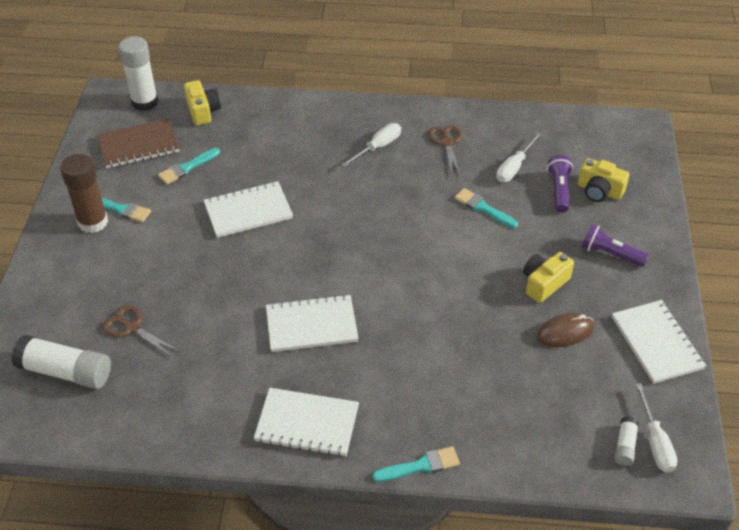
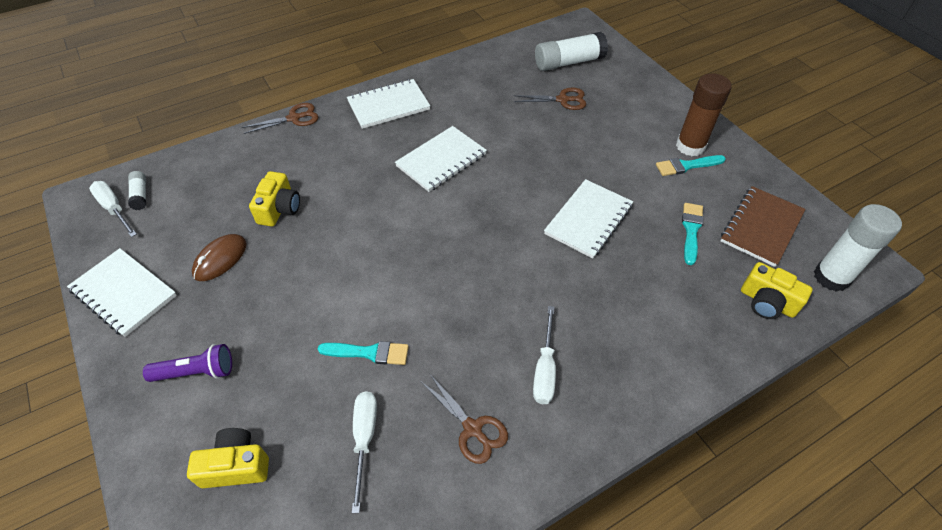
camera: 145 degrees right, 5 degrees up
turquoise brush [372,446,460,482] -> brown scissors [242,103,319,134]
yellow camera [523,252,574,303] -> yellow camera moved to [249,171,300,226]
purple flashlight [547,155,573,213] -> none

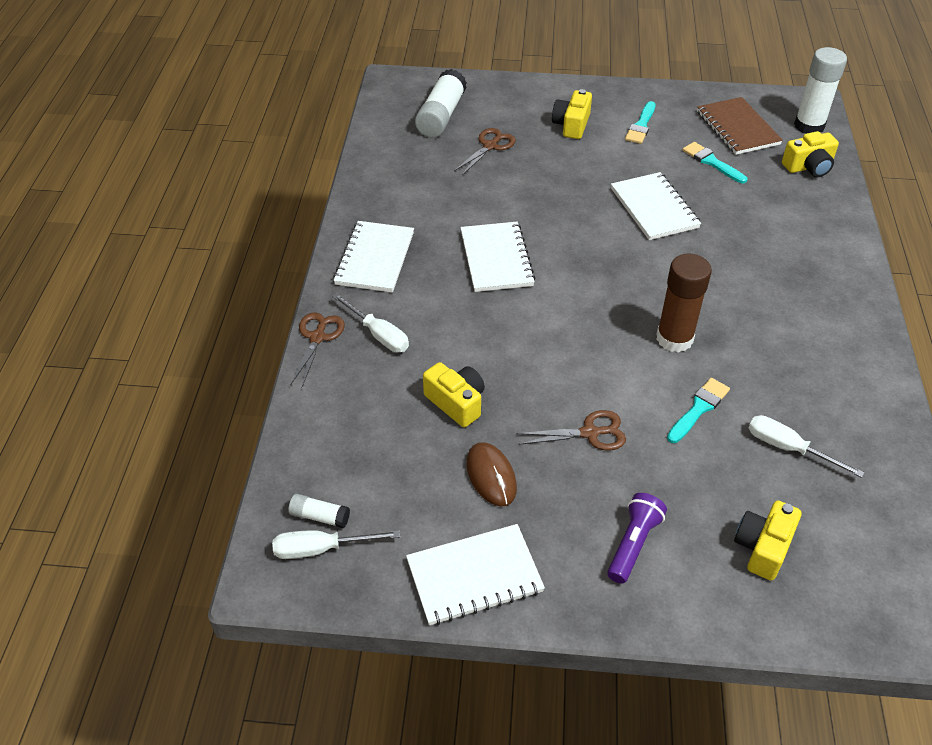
camera: 55 degrees left, 5 degrees down
brown scissors [421,374,508,464] -> brown scissors moved to [516,410,626,450]
white screwdriver [533,306,556,404] -> white screwdriver moved to [332,293,409,352]
brown glue stick [676,73,732,156] -> brown glue stick moved to [656,253,712,353]
none -> yellow camera [552,89,592,139]

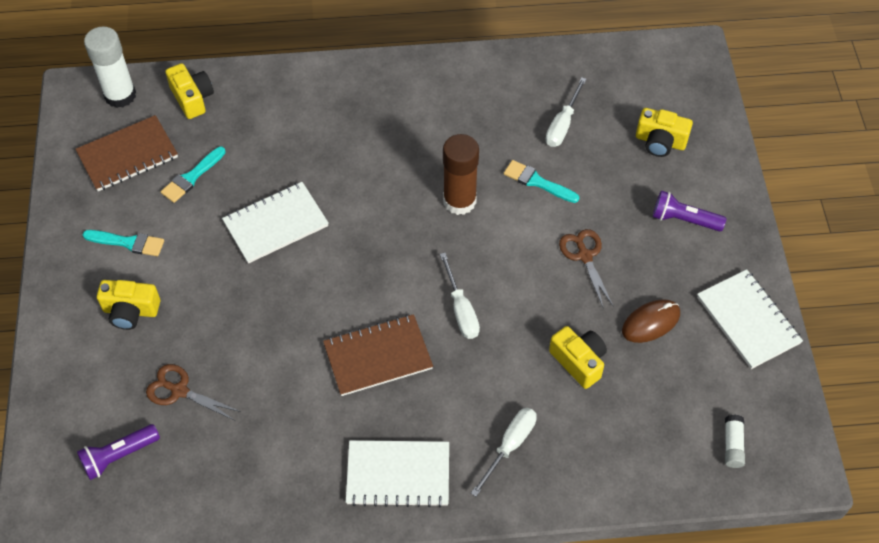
camera: 100 degrees left, 10 degrees up
white screwdriver [272,530,400,559] -> white screwdriver moved to [440,253,480,339]
brown scissors [290,312,345,387] -> none
white glue stick [415,69,467,138] -> purple flashlight [77,424,160,480]
yellow camera [423,362,485,427] -> yellow camera turned 105 degrees clockwise [549,326,607,389]
white notebook [460,222,536,292] -> brown notebook [323,314,433,396]

